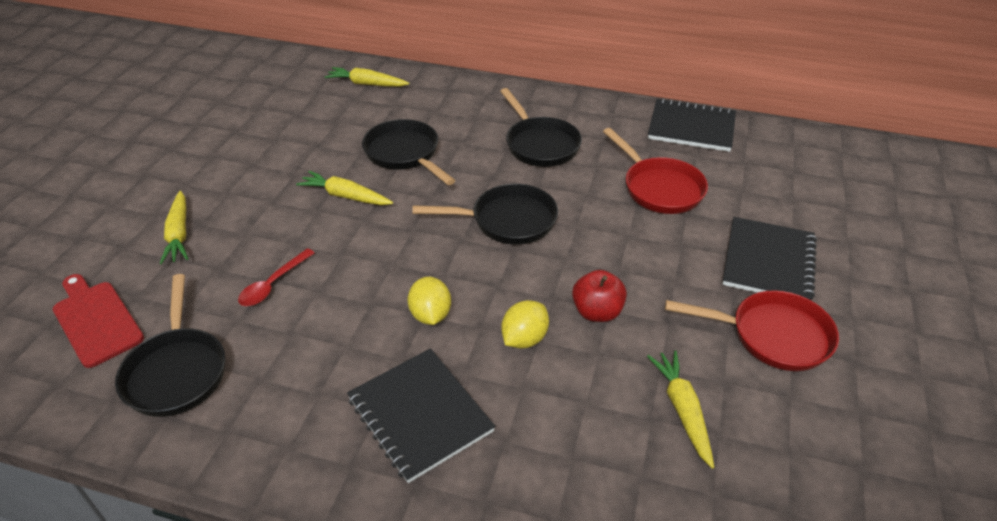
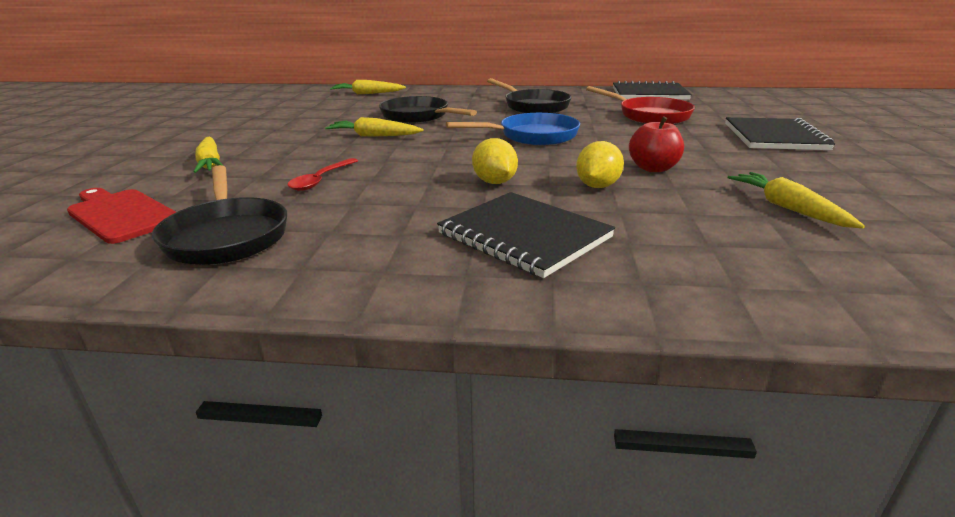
camera: 10 degrees left, 15 degrees down
black pan [412,184,558,245] -> blue pan [446,113,580,145]
red pan [665,290,839,371] -> none

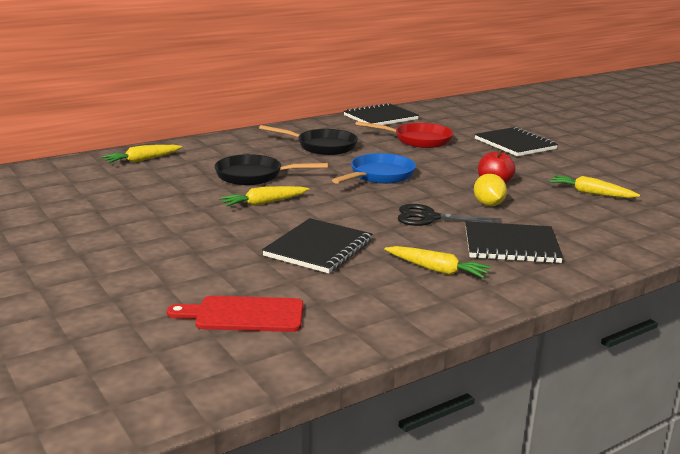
camera: 40 degrees left, 5 degrees down
black pan [152,165,287,265] -> none
yellow carrot [194,137,224,173] -> yellow carrot moved to [384,246,491,278]
red spoon [287,158,358,191] -> black notebook [262,218,373,273]
yellow lemon [472,138,518,184] -> black scissors [398,204,502,226]

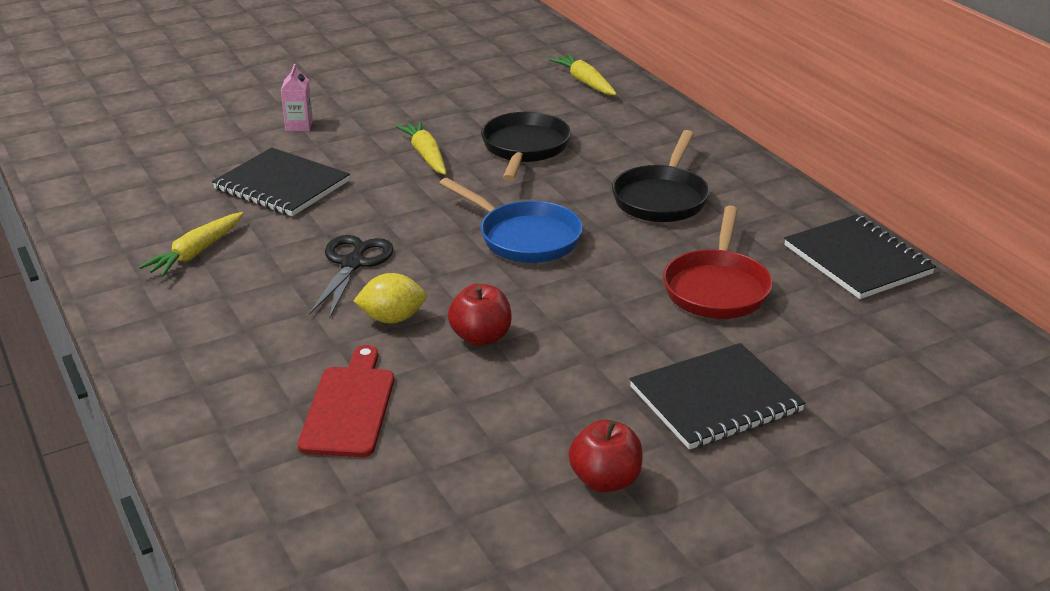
camera: 95 degrees right, 10 degrees up
red cutting board [167,296,304,332] -> red cutting board moved to [298,345,394,457]
black notebook [465,221,563,263] -> none
yellow carrot [549,175,640,198] -> none
none -> pink carton [281,64,313,131]
none -> red apple [569,420,642,492]

